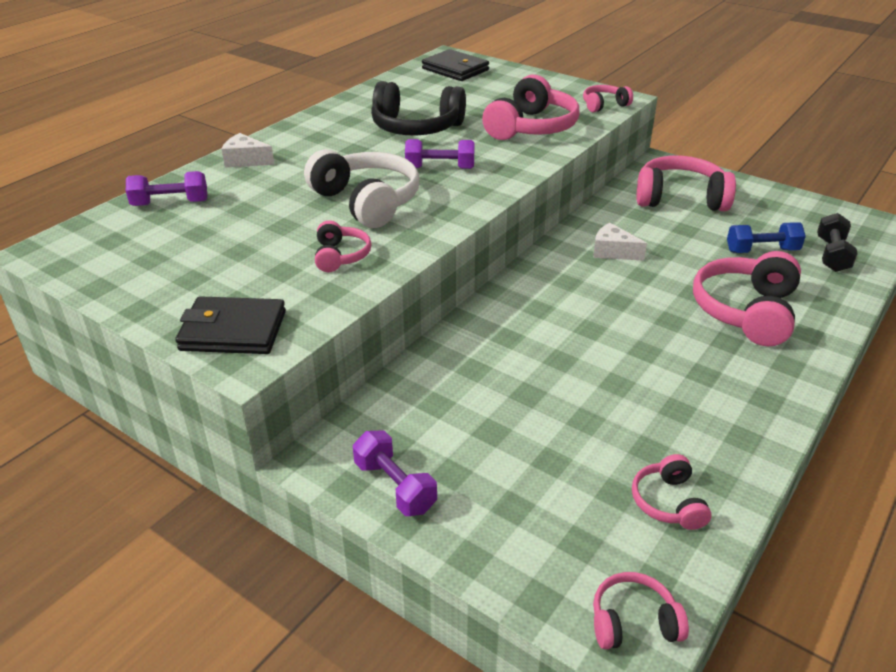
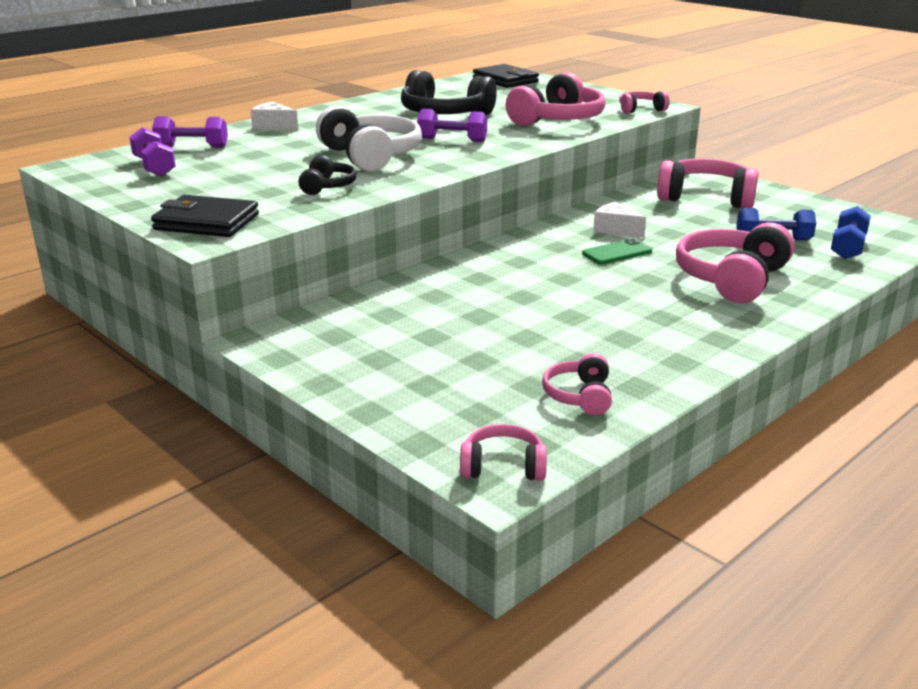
camera: 10 degrees right, 10 degrees down
pink headphones [315,220,371,272] -> black headphones [298,155,357,195]
purple dumbbell [353,430,437,516] -> purple dumbbell moved to [130,127,176,176]
black dumbbell [817,213,858,272] -> blue dumbbell [831,206,871,259]
none -> green phone [582,238,652,264]

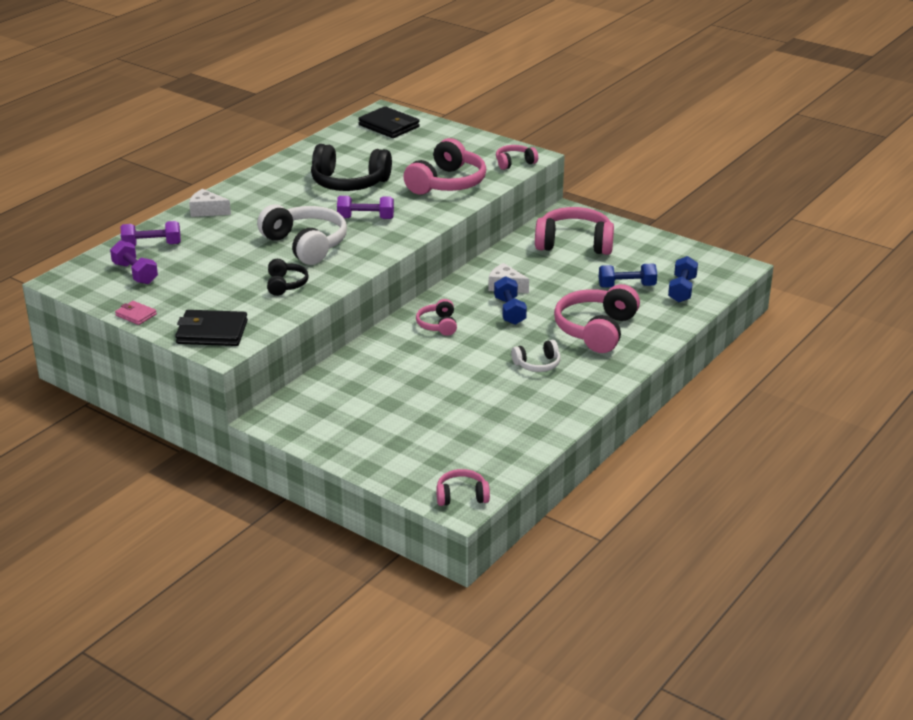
camera: 10 degrees left, 5 degrees up
pink headphones [542,353,612,415] -> pink headphones moved to [416,299,457,336]
green phone [582,238,652,264] -> blue dumbbell [494,276,527,325]
none -> pink wallet [115,301,157,325]
none -> white headphones [511,340,560,372]

